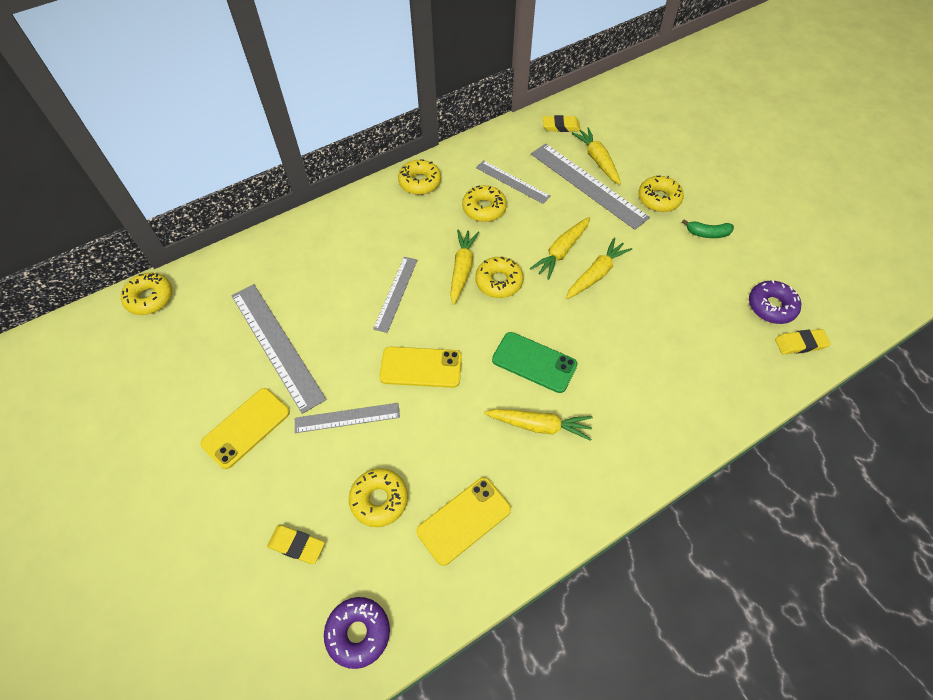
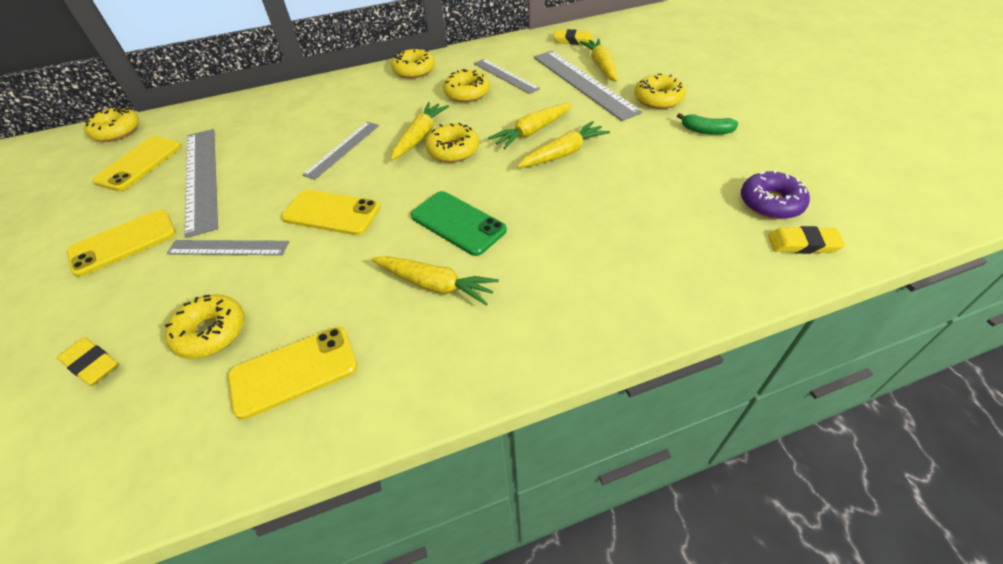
camera: 15 degrees right, 10 degrees down
purple donut [324,597,390,669] -> none
none -> yellow phone [92,136,182,191]

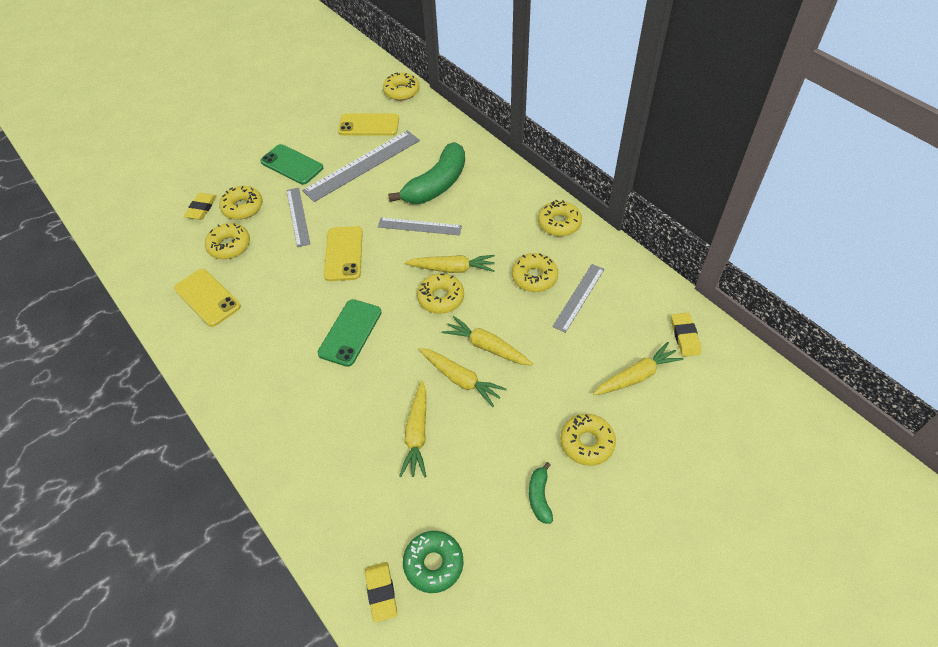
camera: 70 degrees right, 5 degrees up
yellow phone [67,210,176,277] -> green phone [260,144,323,185]
yellow carrot [371,256,499,305] -> yellow carrot moved to [399,381,426,477]
grey ruler [534,51,642,121] -> none
purple donut [741,170,810,219] -> green donut [403,531,463,593]
none -> yellow donut [219,186,263,220]
none -> green banana [388,142,465,204]

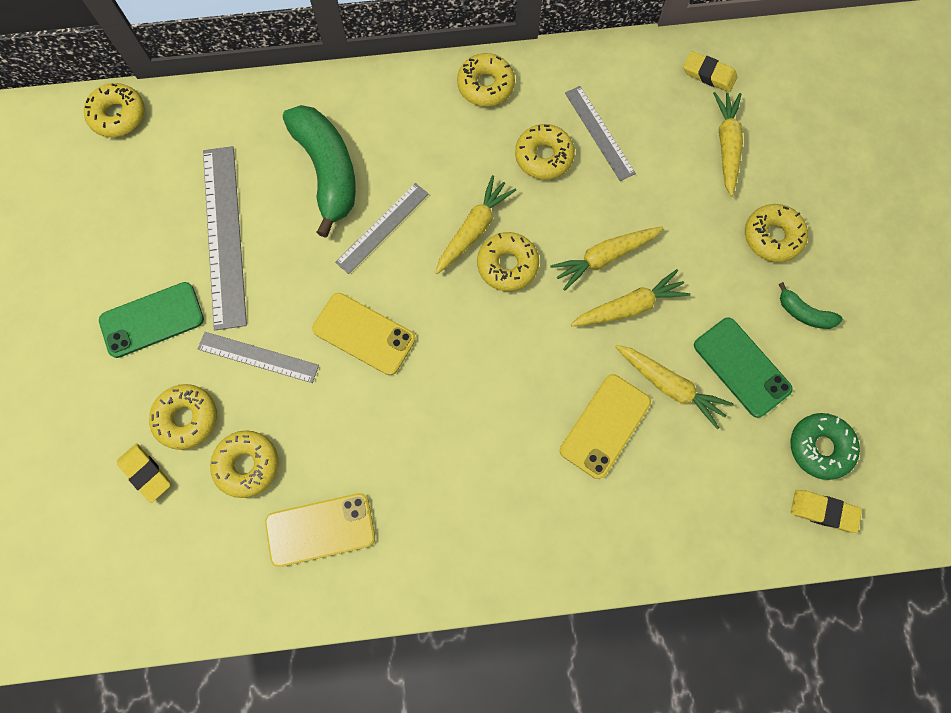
camera: 60 degrees left, 20 degrees up
green phone [318,299,382,367] -> green phone moved to [694,318,793,418]
yellow phone [338,113,399,135] -> yellow phone moved to [560,374,651,479]

